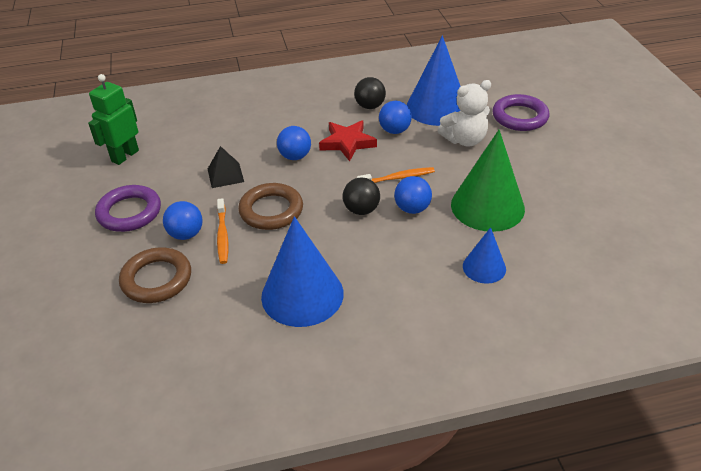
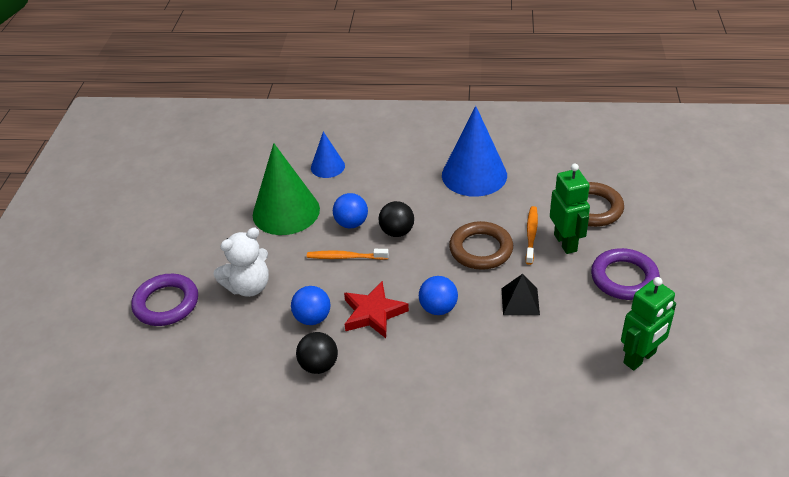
camera: 160 degrees left, 0 degrees up
blue ball [163,201,203,240] -> green robot [550,163,590,254]
blue cone [407,35,461,126] -> none
white teddy bear [437,80,491,146] -> white teddy bear turned 150 degrees clockwise [213,228,269,297]

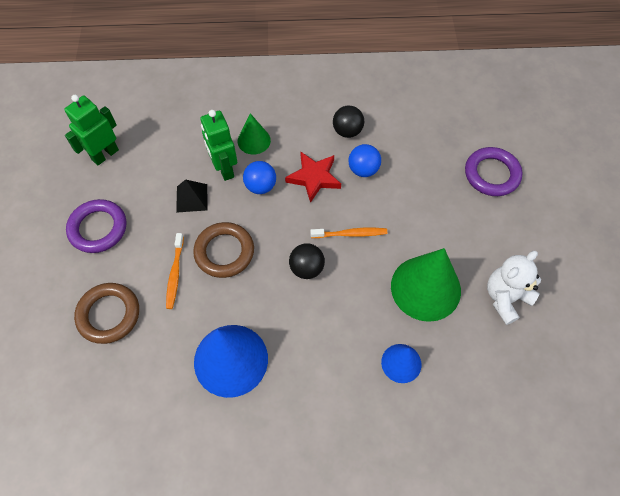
camera: 170 degrees right, 20 degrees up
white teddy bear [213,228,269,297] -> white teddy bear moved to [487,251,541,325]
blue ball [333,193,368,228] -> none
green robot [550,163,590,254] -> green robot moved to [200,110,237,181]
none -> green cone [238,113,271,155]

